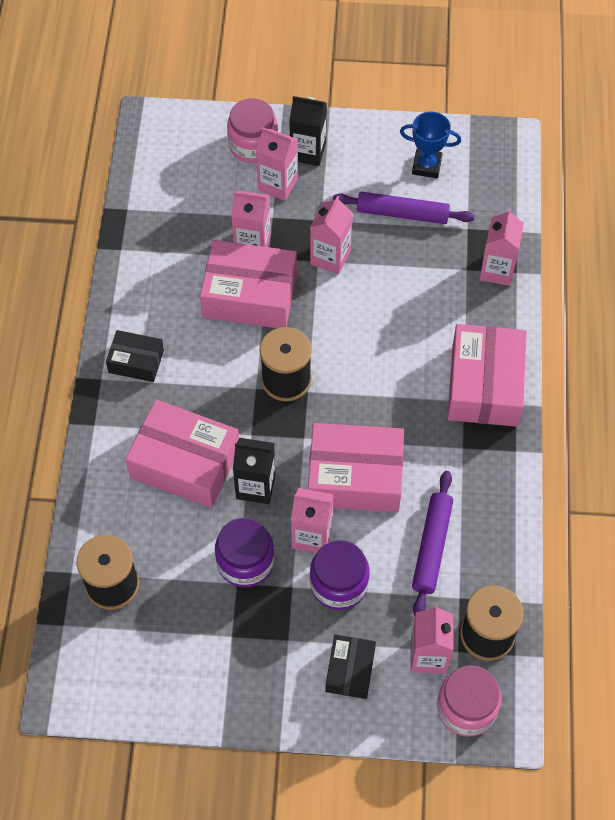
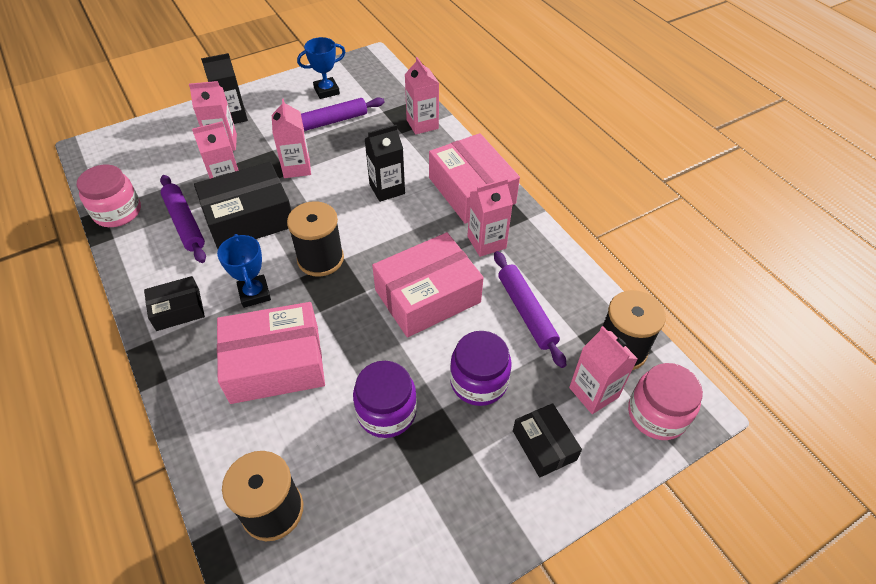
camera: 35 degrees left, 10 degrees down
pink box [200,240,297,328] -> black box [194,162,291,249]
pink jar [227,98,278,163] -> pink jar moved to [77,165,141,227]
black carton [233,438,275,504] -> black carton moved to [365,125,405,202]
pink carton [291,488,334,553] -> pink carton moved to [468,179,513,257]
none -> purple rolling pin [160,175,206,263]
none -> blue trophy [217,234,271,308]

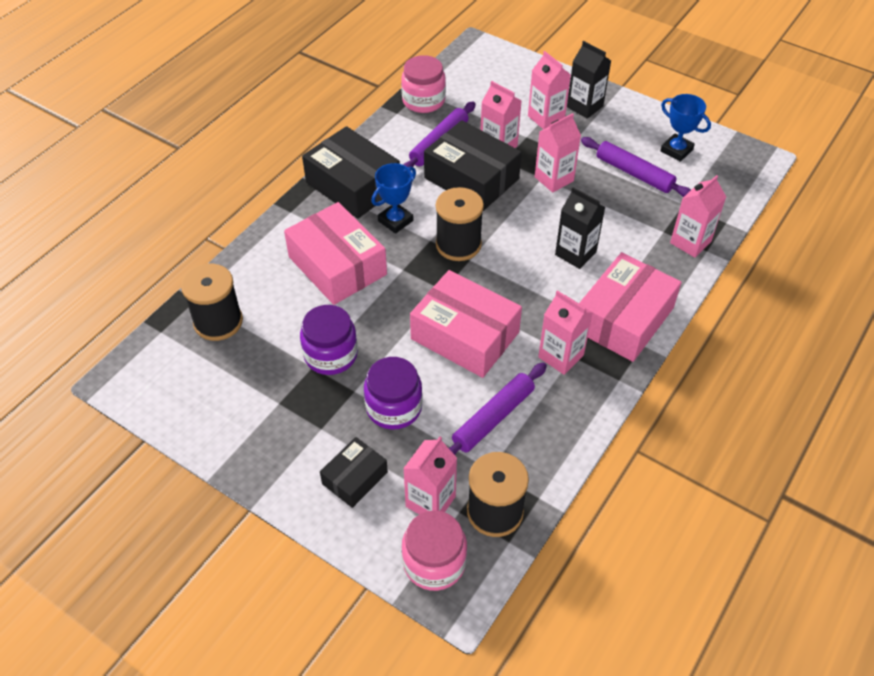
camera: 65 degrees right, 0 degrees up
black box [144,276,205,331] -> black box [302,126,400,219], size x1.83

